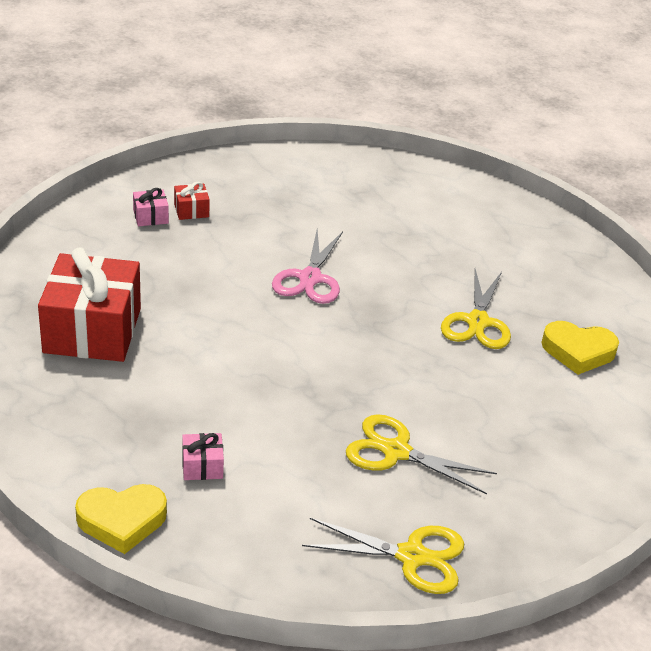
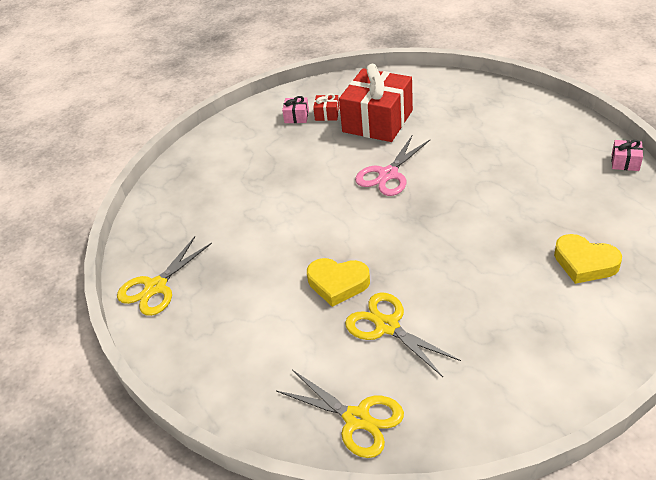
camera: 30 degrees right, 5 degrees up
red gift [38,247,141,362] -> red gift moved to [339,64,413,142]
yellow heart [75,484,167,554] -> yellow heart moved to [307,258,370,307]
pink gift [182,433,224,480] -> pink gift moved to [611,140,643,171]
yellow scissors [441,269,511,349] -> yellow scissors moved to [117,236,212,316]

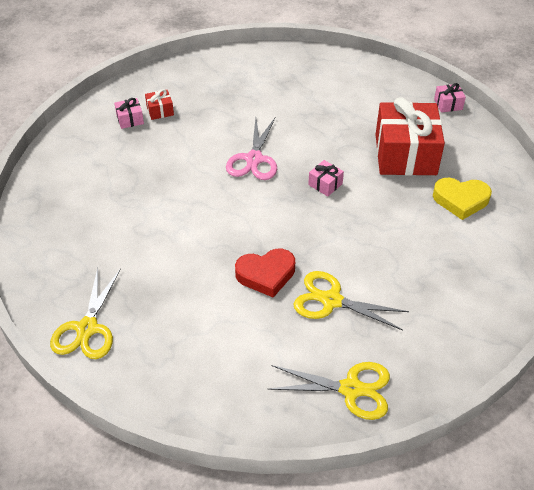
camera: 30 degrees left, 5 degrees up
yellow heart [307,258,370,307] -> red heart [235,249,295,297]
red gift [339,64,413,142] -> red gift moved to [375,97,445,176]
none -> pink gift [308,160,344,197]

